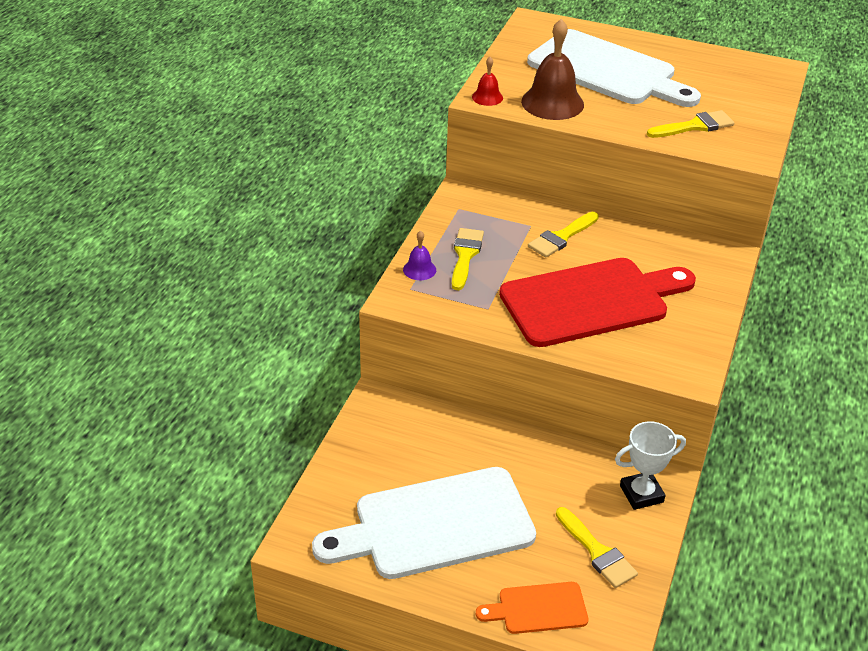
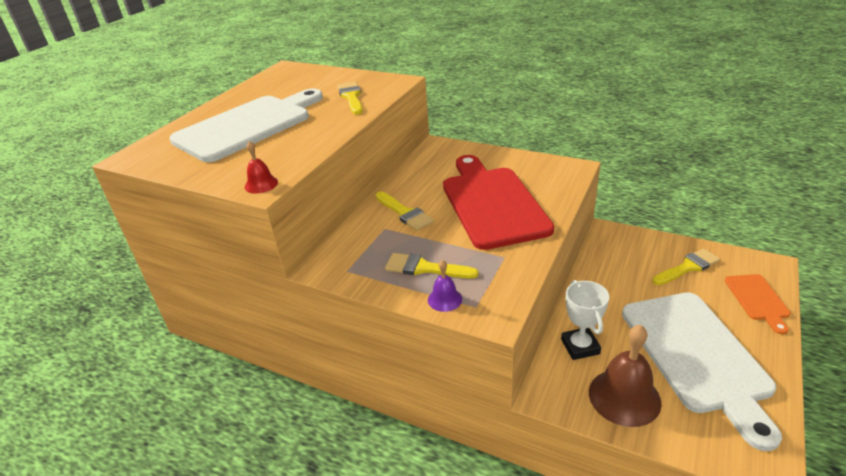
camera: 80 degrees left, 5 degrees down
brown bell [521,19,584,120] -> brown bell moved to [589,325,662,427]
white trophy [615,421,686,510] -> white trophy moved to [561,280,609,360]

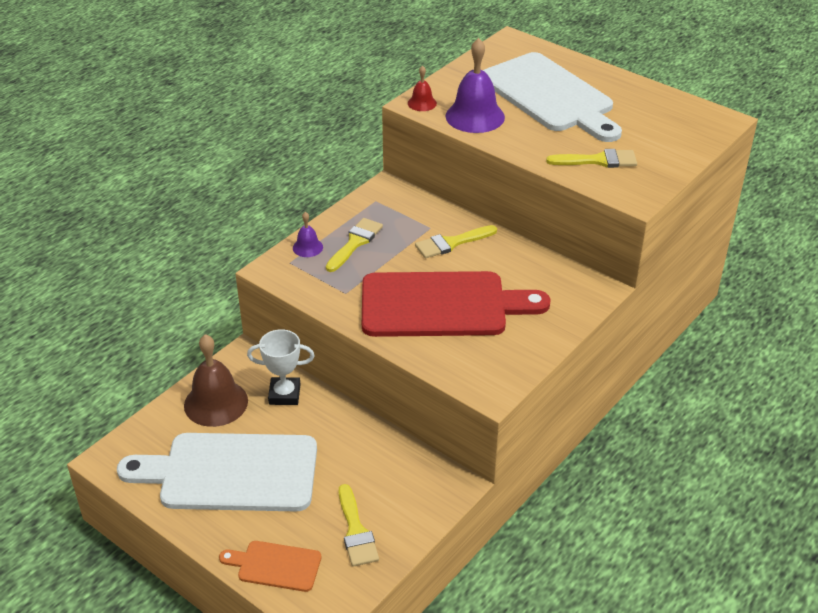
camera: 100 degrees right, 5 degrees up
none -> purple bell [445,38,505,133]

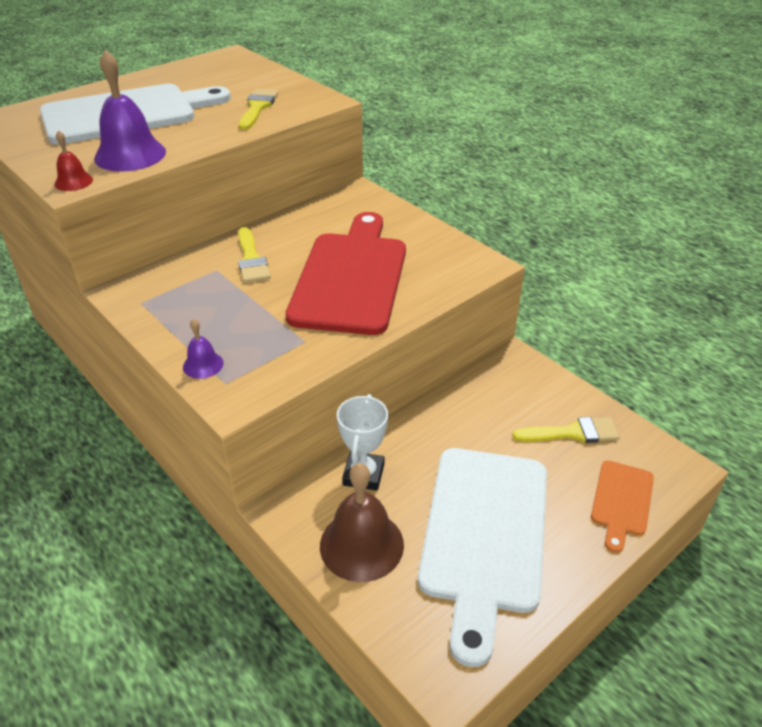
camera: 80 degrees left, 0 degrees up
yellow brush [326,218,383,272] -> none

